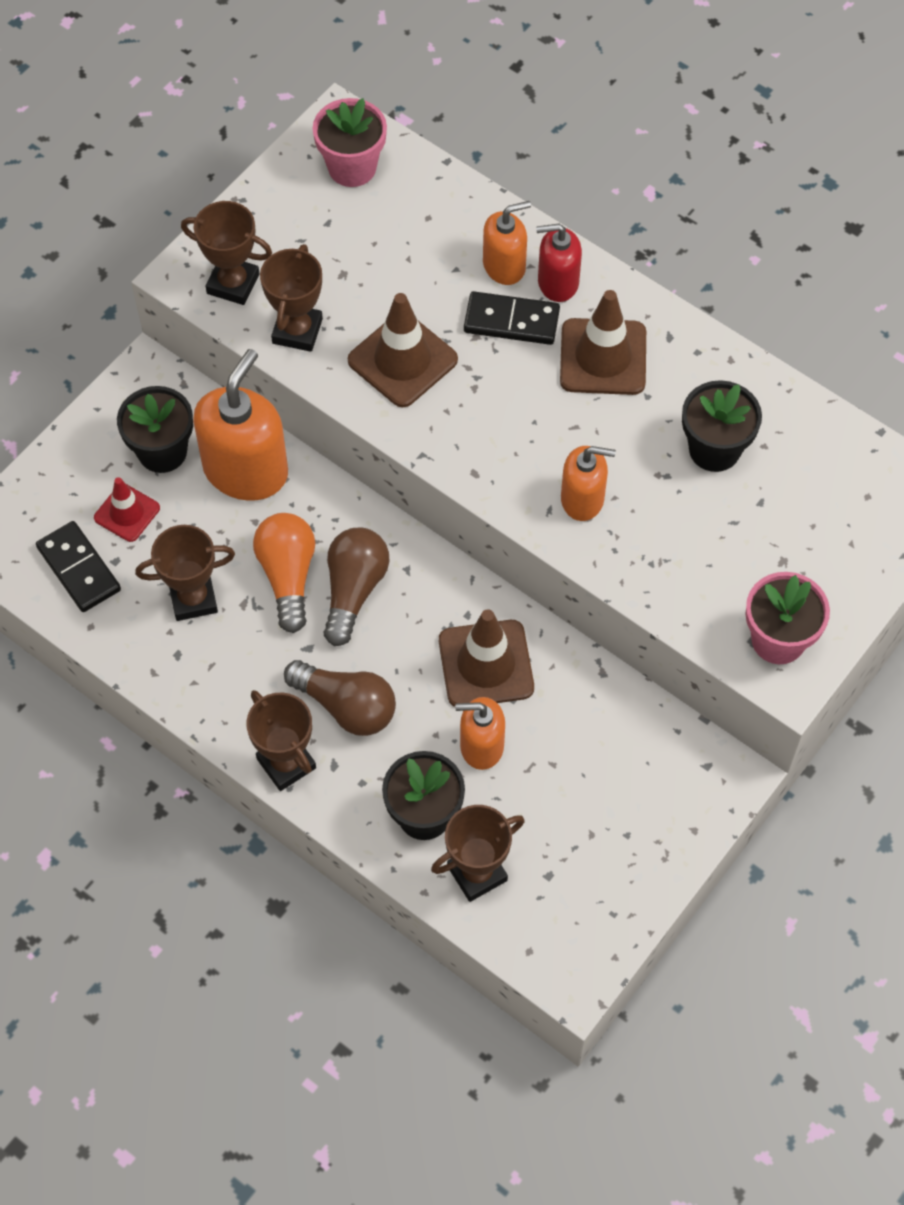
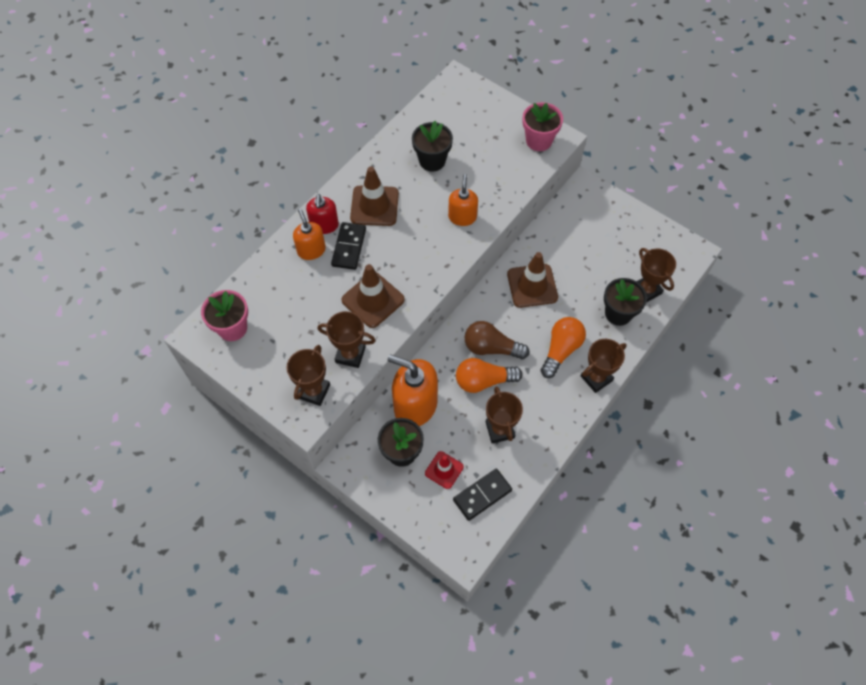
camera: 90 degrees left, 0 degrees up
brown light bulb [284,660,396,736] -> orange light bulb [541,317,586,378]
orange soap dispenser [455,697,505,770] -> none

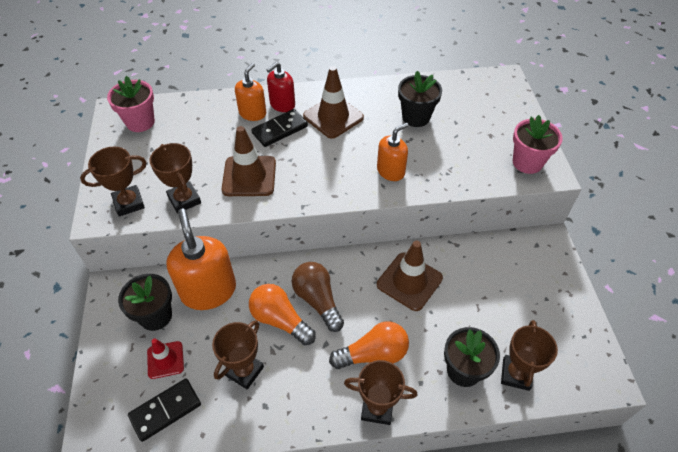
camera: 45 degrees right, 10 degrees down
black domino [453,469,512,521] -> black domino turned 45 degrees counterclockwise [128,378,201,442]

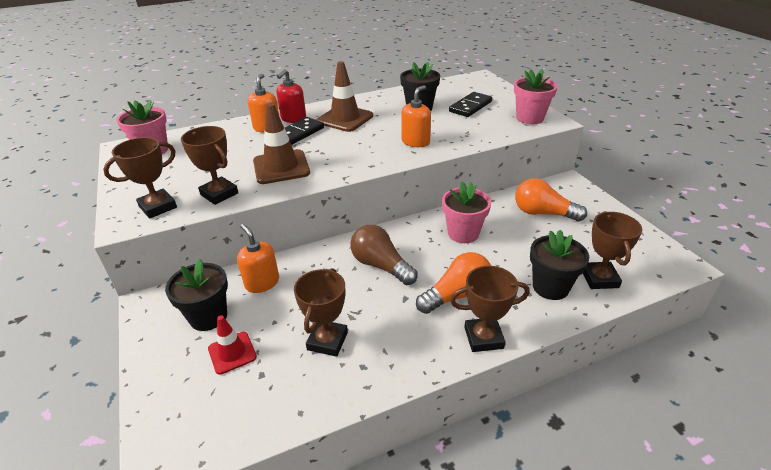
camera: 15 degrees left, 15 degrees down
black domino [128,378,201,442] -> black domino moved to [449,92,492,117]
orange soap dispenser [166,209,236,310] -> orange soap dispenser [237,224,279,293], size x0.58
orange light bulb [249,284,316,345] -> orange light bulb moved to [515,178,587,222]
brown traffic cone [377,241,443,311] -> pink flower pot [442,182,491,243]

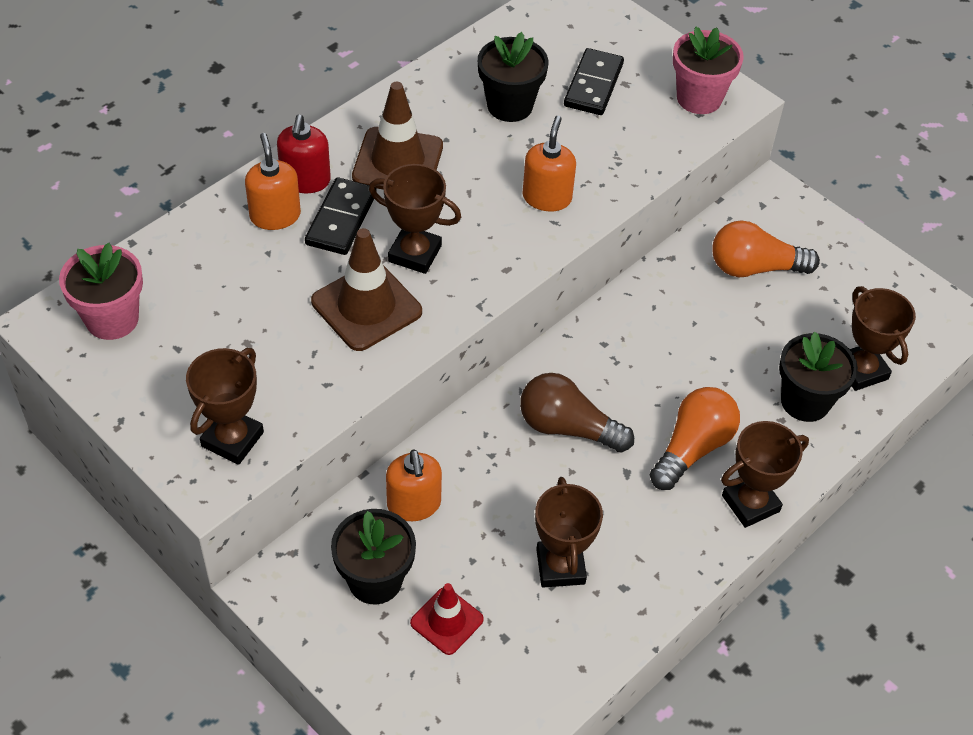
camera: 25 degrees left, 15 degrees up
brown trophy [181,126,238,205] -> brown trophy moved to [369,164,461,274]
orange soap dispenser [237,224,279,293] -> orange soap dispenser turned 135 degrees counterclockwise [386,450,442,521]
pink flower pot [442,182,491,243] -> none

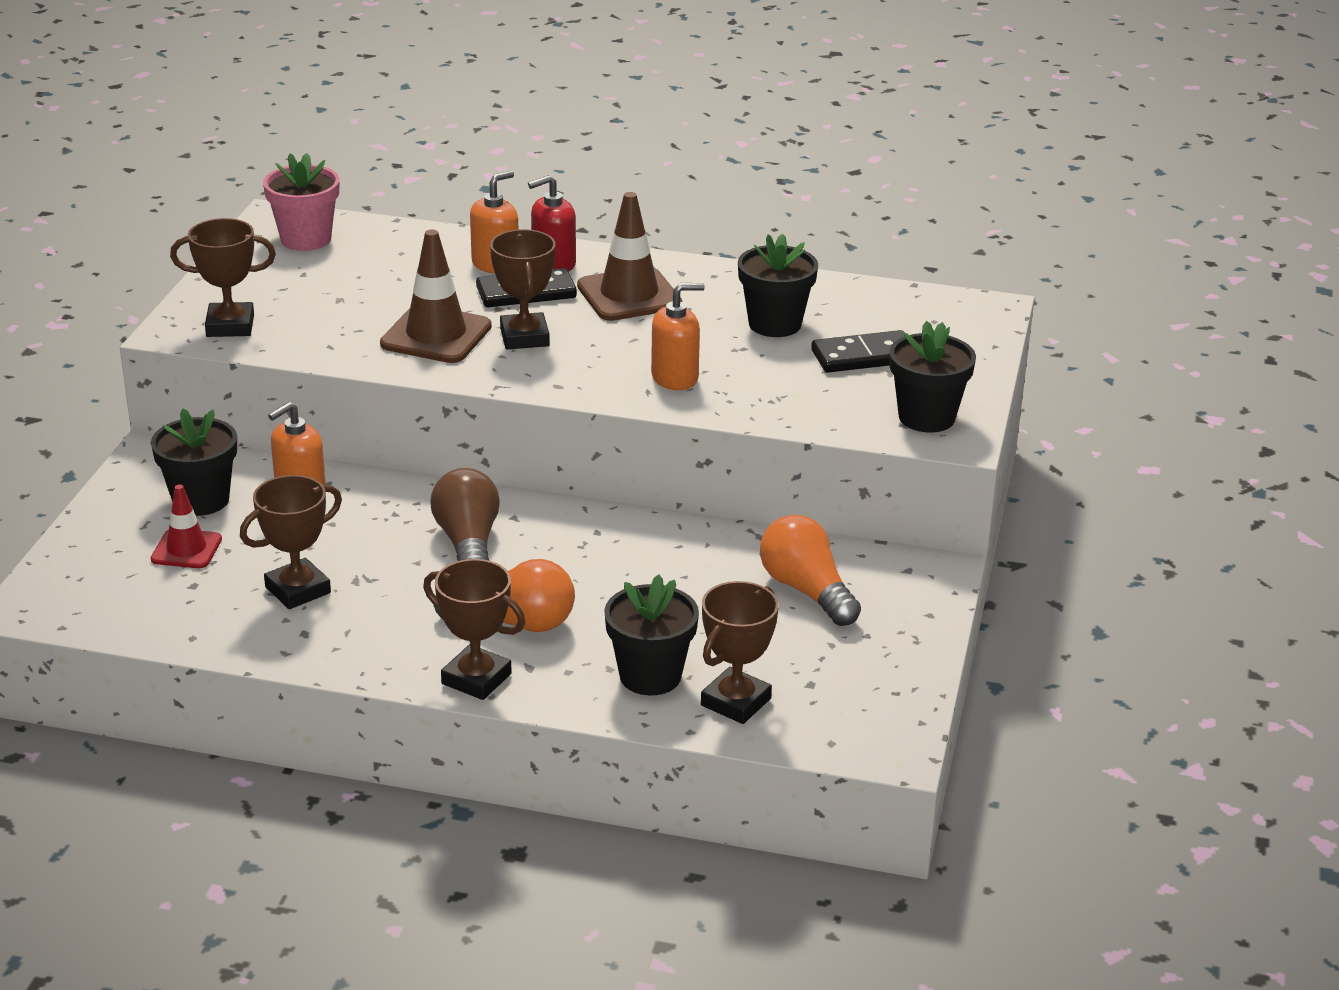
camera: 60 degrees right, 20 degrees down
pink flower pot [673,26,744,114] -> black flower pot [889,321,976,432]

